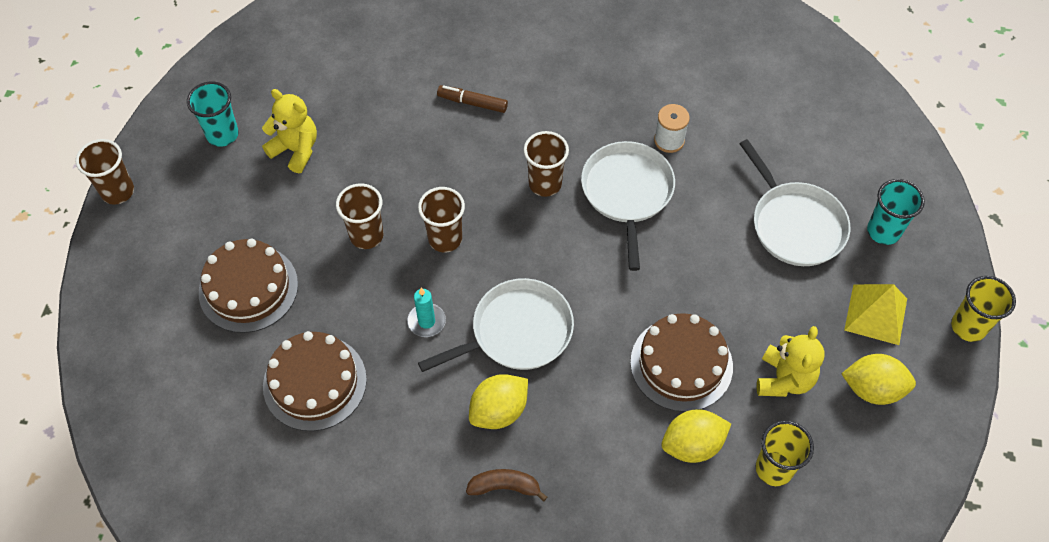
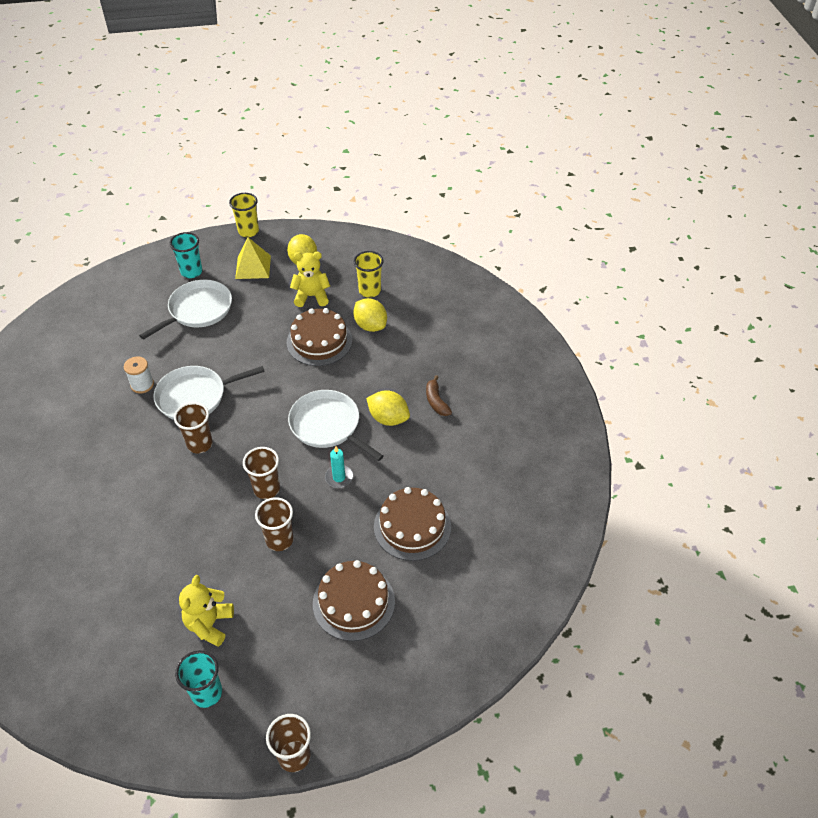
camera: 110 degrees left, 10 degrees down
brown marker [437,85,508,113] -> none

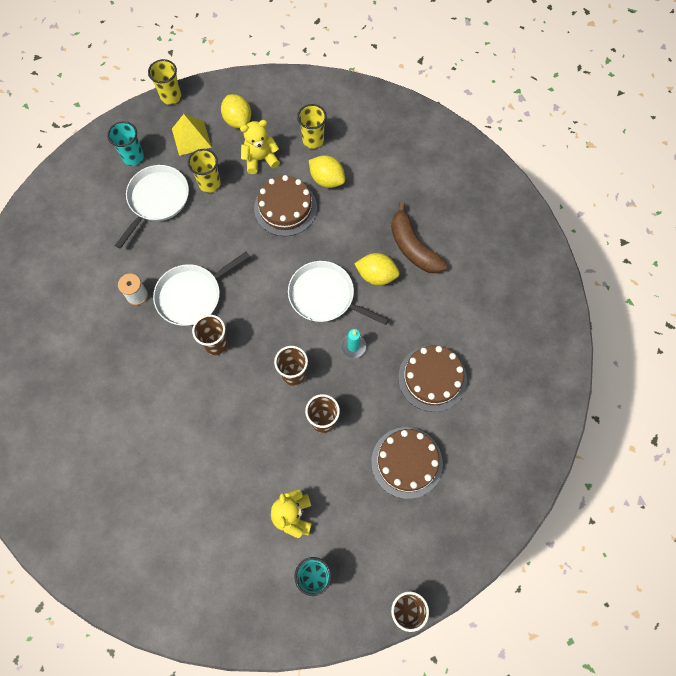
camera: 15 degrees left, 20 degrees up
brown banana [426,375,452,416] -> brown banana [391,202,448,273], size x1.77
none -> yellow cup [187,149,221,193]

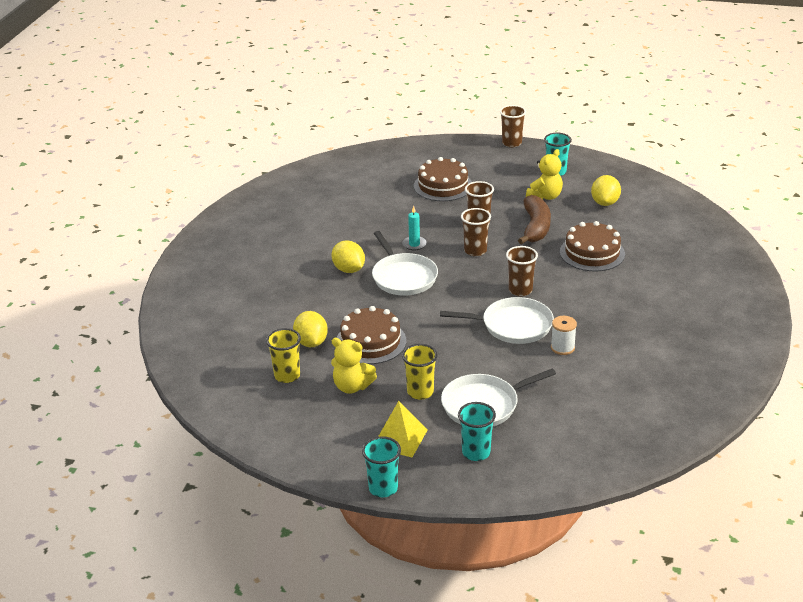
camera: 140 degrees left, 35 degrees down
yellow cup [148,59,181,105] -> turquoise cup [362,436,401,497]
yellow lemon [221,94,251,128] -> yellow lemon moved to [591,175,621,206]
brown banana [391,202,448,273] -> brown banana moved to [518,195,551,245]
brown cake [398,346,467,412] -> brown cake moved to [560,221,625,271]

